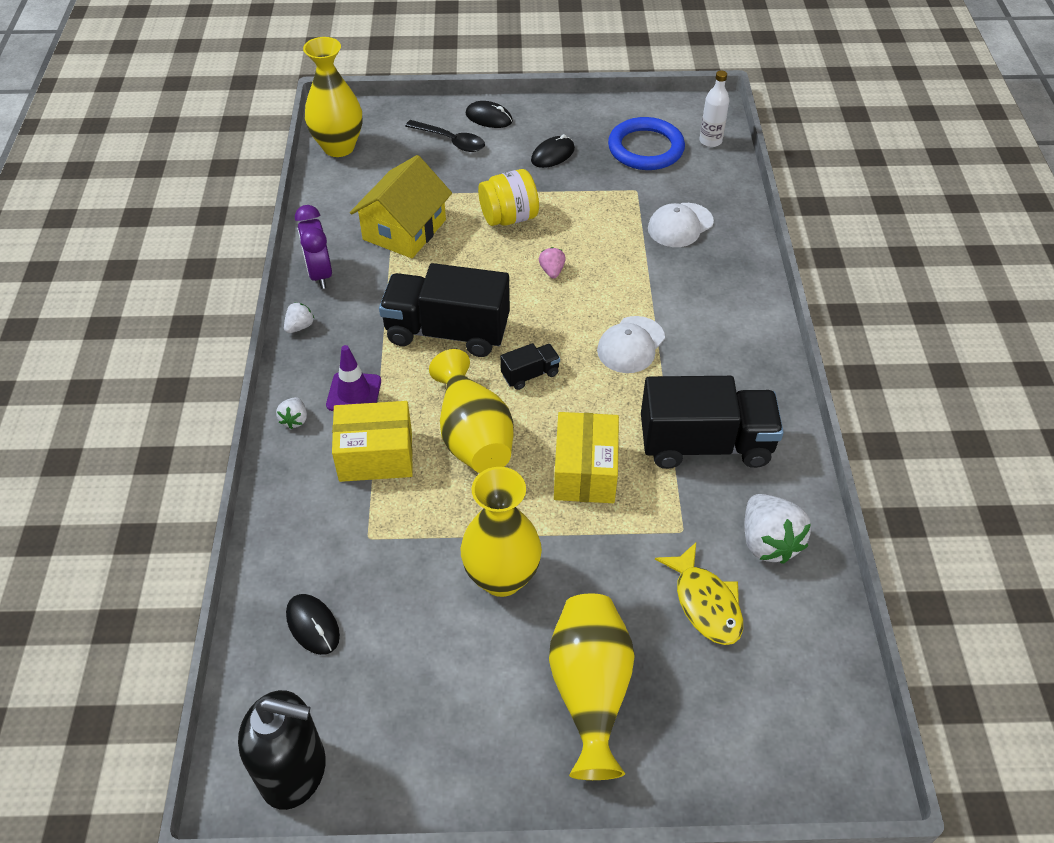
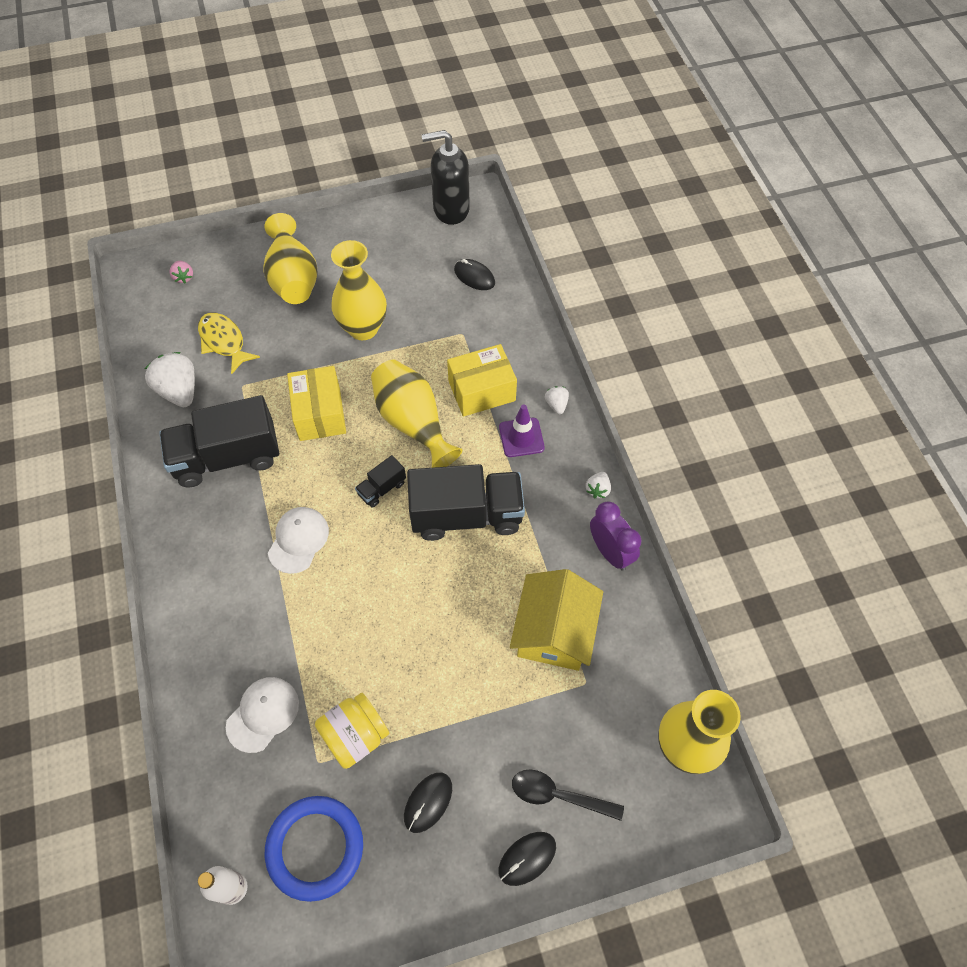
camera: 165 degrees right, 10 degrees up
black mouse [466,101,513,128] -> black mouse turned 45 degrees counterclockwise [498,832,556,886]
yellow jar [478,169,539,226] -> yellow jar moved to [315,693,389,769]
pink strawberry [539,247,566,279] -> pink strawberry moved to [169,261,193,283]

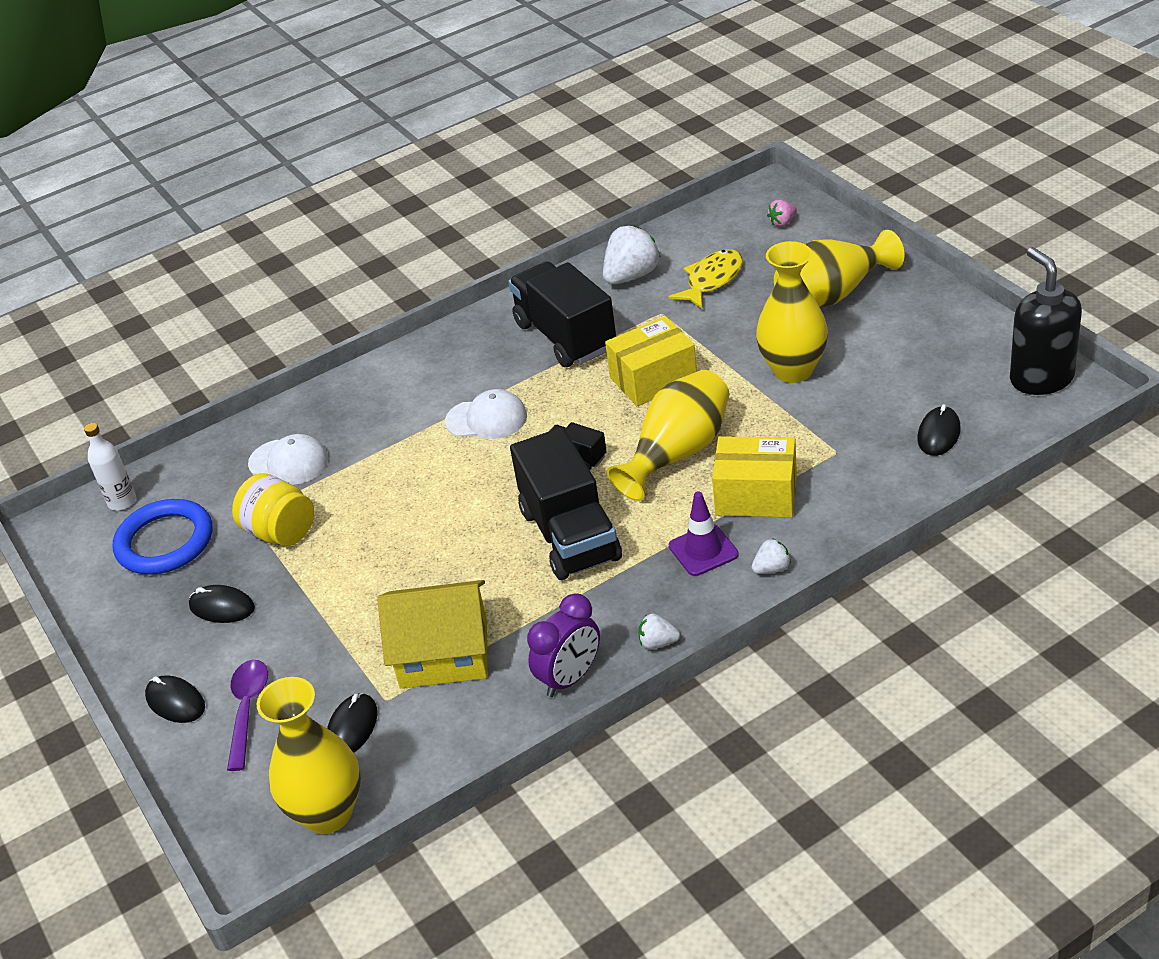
camera: 80 degrees right, 20 degrees down
yellow box [447,344,517,417] -> yellow box turned 45 degrees counterclockwise [712,436,797,517]
black spoon [512,770,624,821] -> purple spoon [227,660,268,771]
none -> black mouse [327,693,378,753]

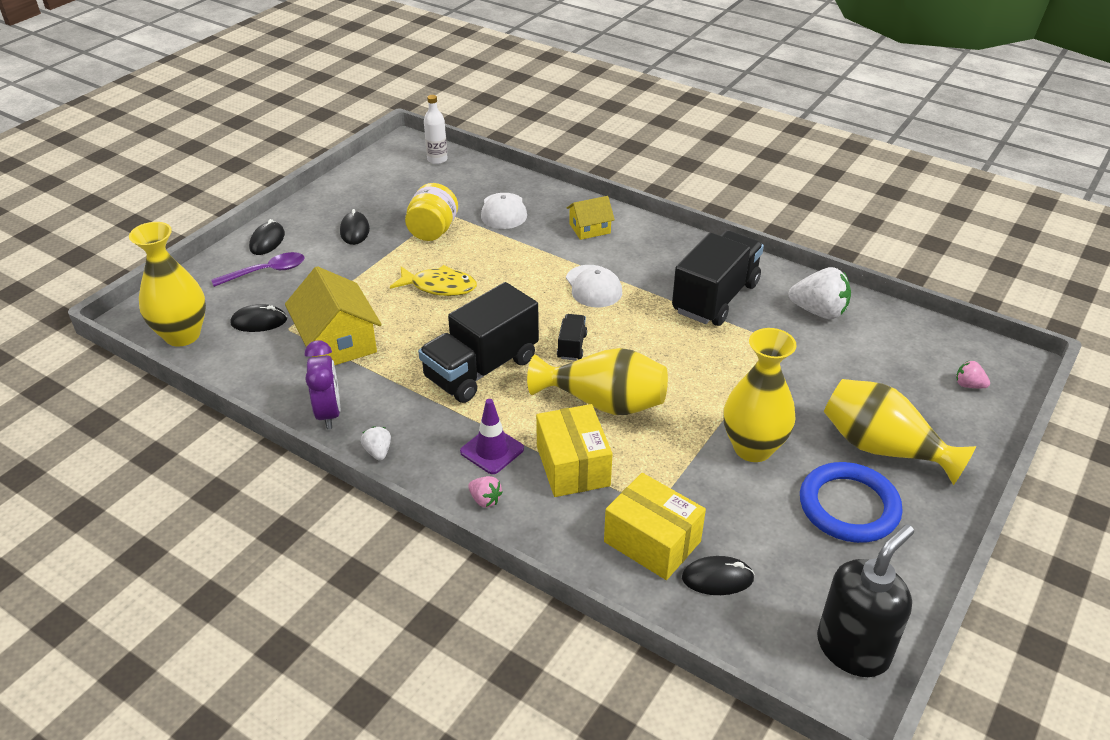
camera: 60 degrees right, 0 degrees up
blue ring [113,499,212,575] -> blue ring moved to [800,462,903,543]
purple clock [527,593,600,697] -> purple clock turned 120 degrees counterclockwise [305,340,340,429]
yellow box [605,316,697,406] -> yellow box moved to [604,473,706,580]
yellow fish [669,249,743,308] -> yellow fish moved to [390,265,477,296]
white strawberry [751,538,791,574] -> pink strawberry [468,476,503,508]
none -> yellow house [567,196,615,240]

